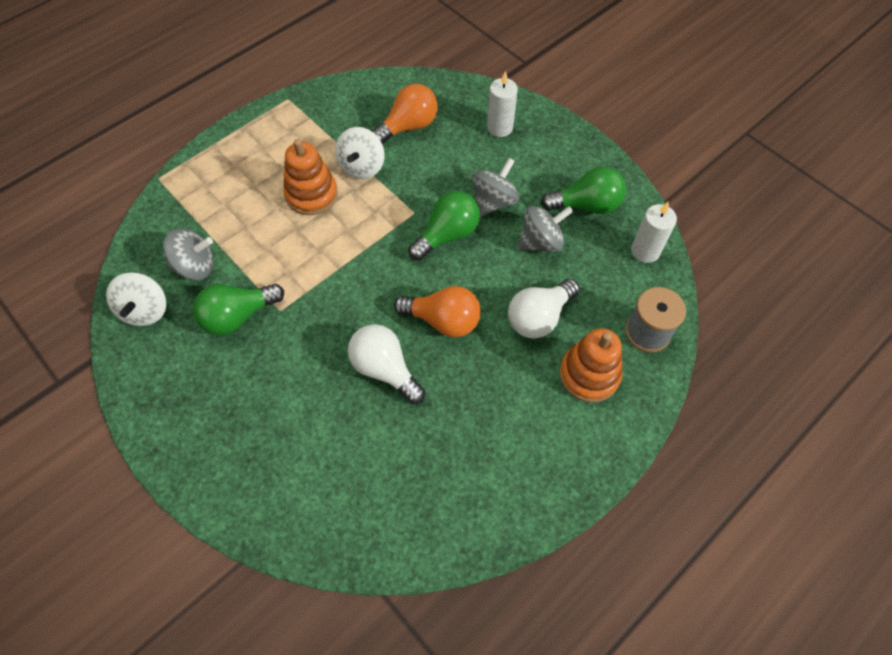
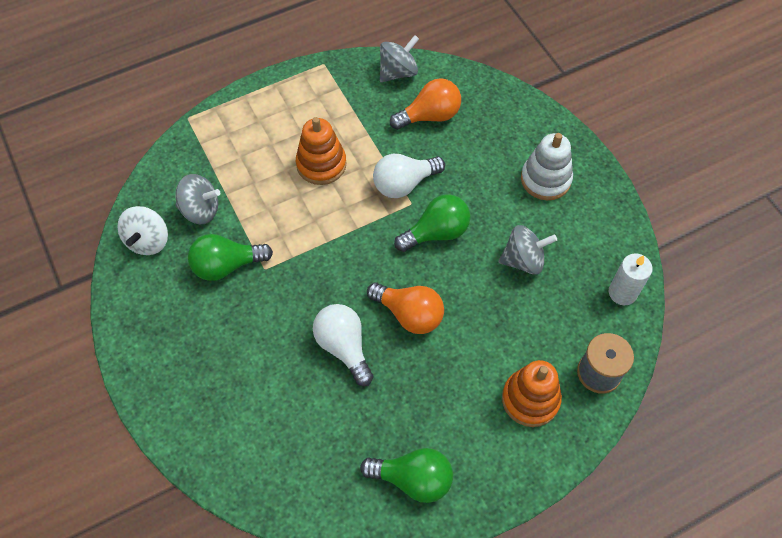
camera: 15 degrees right, 0 degrees up
white spinning top [335,127,384,179] -> none
grey spinning top [472,158,519,217] -> grey spinning top moved to [380,35,419,82]
white candle [487,71,518,137] -> none
white light bulb [508,279,580,339] -> white light bulb moved to [373,154,445,198]
green light bulb [541,167,626,214] -> green light bulb moved to [360,448,453,503]
none -> white stacking toy [521,133,573,200]

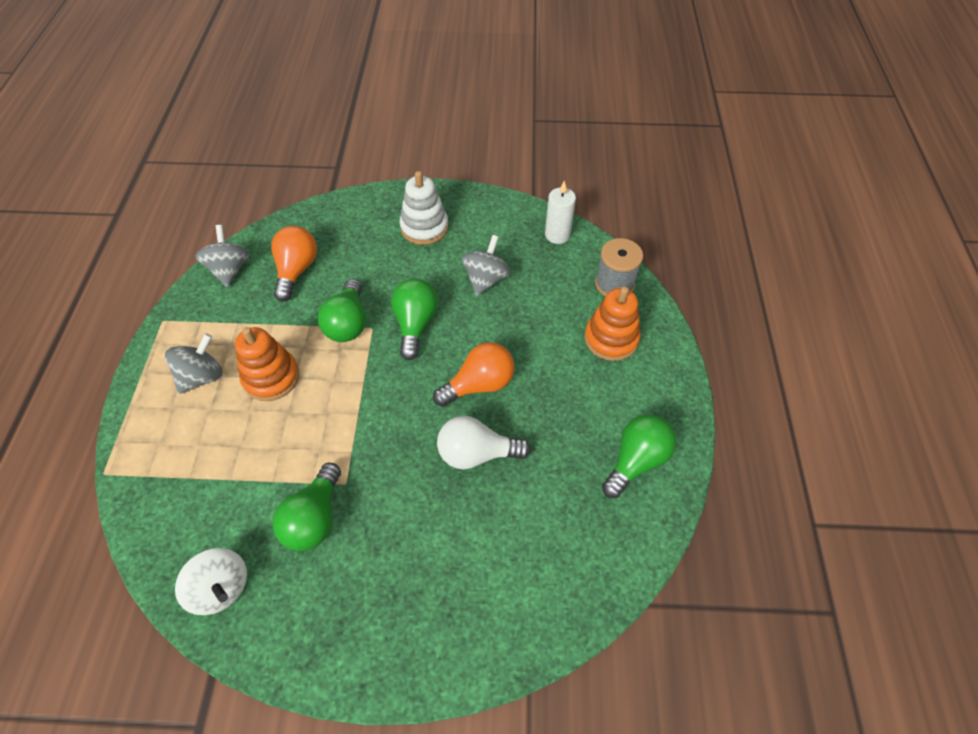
camera: 60 degrees left, 5 degrees down
grey spinning top [175,174,220,224] -> grey spinning top moved to [165,333,222,394]
white light bulb [373,154,445,198] -> green light bulb [318,279,366,342]

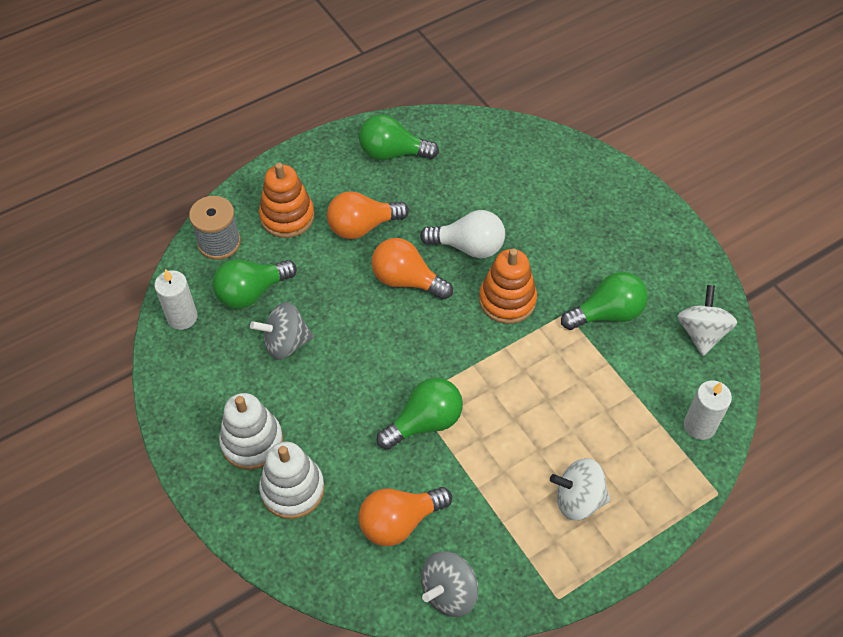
camera: 125 degrees left, 0 degrees up
grey spinning top [165,333,222,394] -> white spinning top [550,458,611,521]
orange stacking toy [235,327,299,401] -> orange stacking toy moved to [479,249,537,324]
green light bulb [391,279,438,360] -> green light bulb moved to [213,259,297,309]
white light bulb [437,416,531,469] -> white light bulb turned 45 degrees counterclockwise [420,210,505,258]
none -> white stacking toy [259,442,325,519]
none -> orange light bulb [327,191,409,239]
none -> white candle [684,381,732,440]

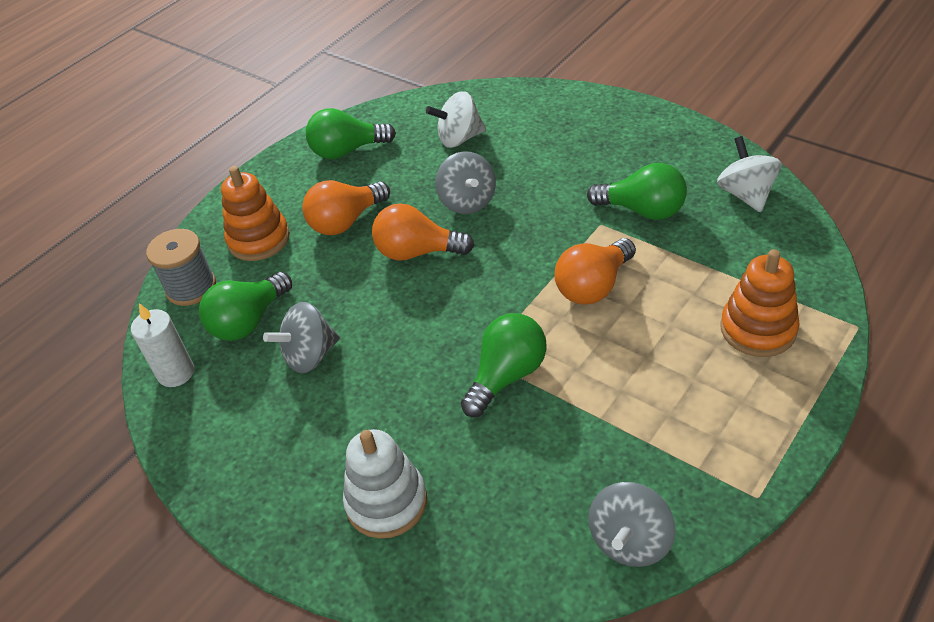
camera: 15 degrees left, 10 degrees down
white stacking toy [219,393,283,470] -> none
orange light bulb [359,487,452,546] -> orange light bulb moved to [555,238,636,305]
white light bulb [420,210,505,258] -> grey spinning top [435,151,496,214]
orange stacking toy [479,249,537,324] -> orange stacking toy moved to [720,249,800,357]
white spinning top [550,458,611,521] -> white spinning top moved to [426,91,486,148]
green light bulb [561,272,648,330] -> green light bulb turned 60 degrees clockwise [587,163,687,220]
white candle [684,381,732,440] -> none

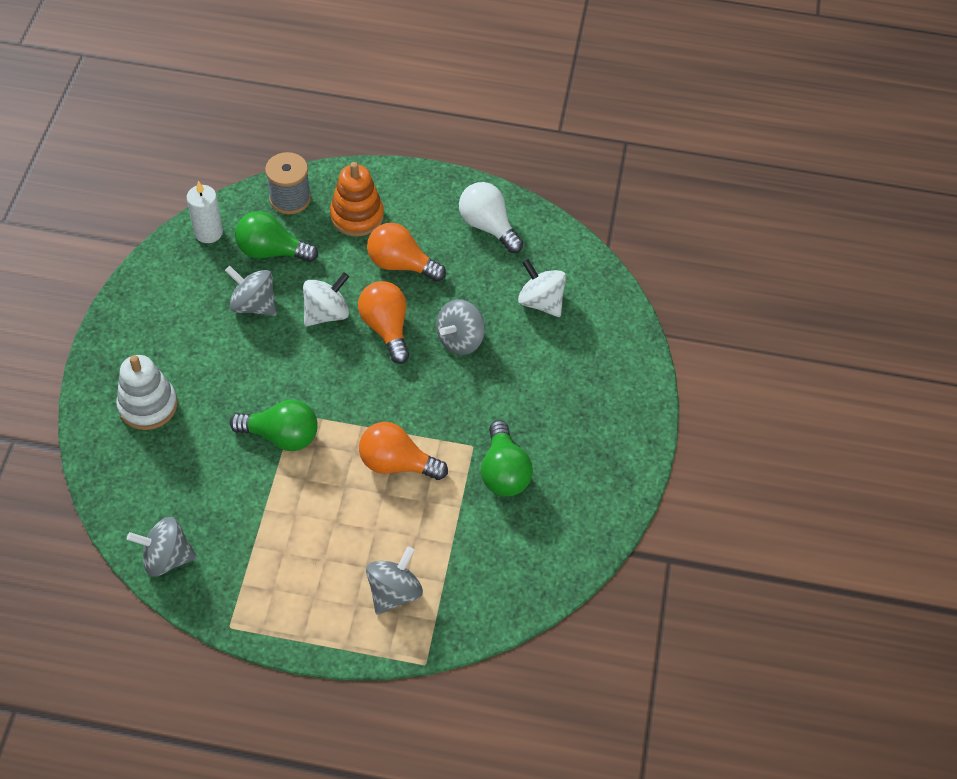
camera: 55 degrees right, 10 degrees up
green light bulb [306,108,396,159] -> white light bulb [459,182,523,253]
white spinning top [717,136,782,212] -> white spinning top moved to [303,273,349,326]
orange stacking toy [720,249,800,357] -> grey spinning top [366,546,423,615]

